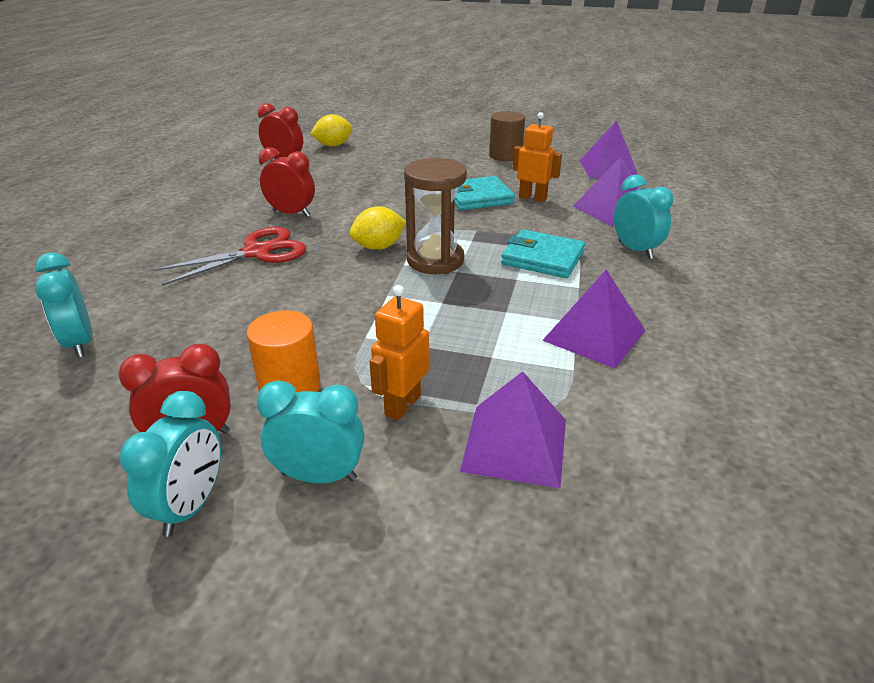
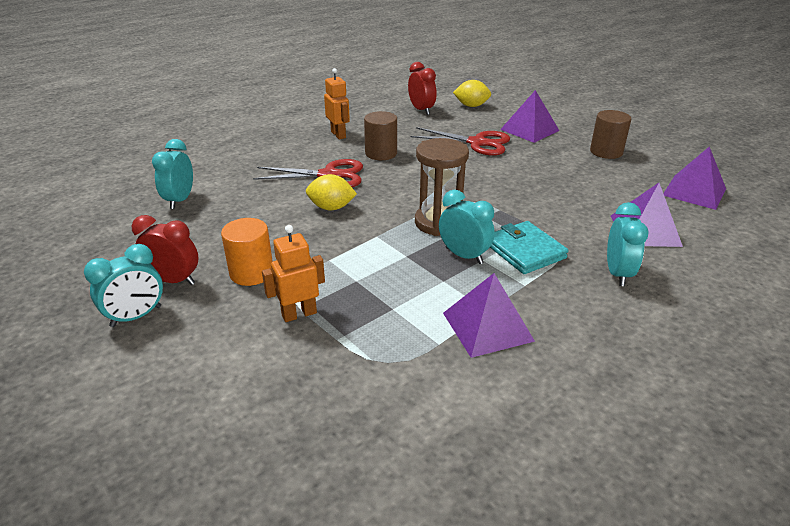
camera: 35 degrees right, 0 degrees up
turquoise clock [257,380,364,483] -> turquoise clock moved to [439,190,495,264]
red clock [259,147,315,217] -> brown cylinder [364,111,397,160]
yellow lemon [350,206,406,250] -> yellow lemon moved to [306,174,357,210]
turquoise wallet [455,176,515,210] -> none
purple pyramid [460,371,566,488] -> purple pyramid moved to [500,90,560,143]
orange robot [513,112,562,202] -> orange robot moved to [324,68,350,139]
none -> red scissors [410,127,510,155]

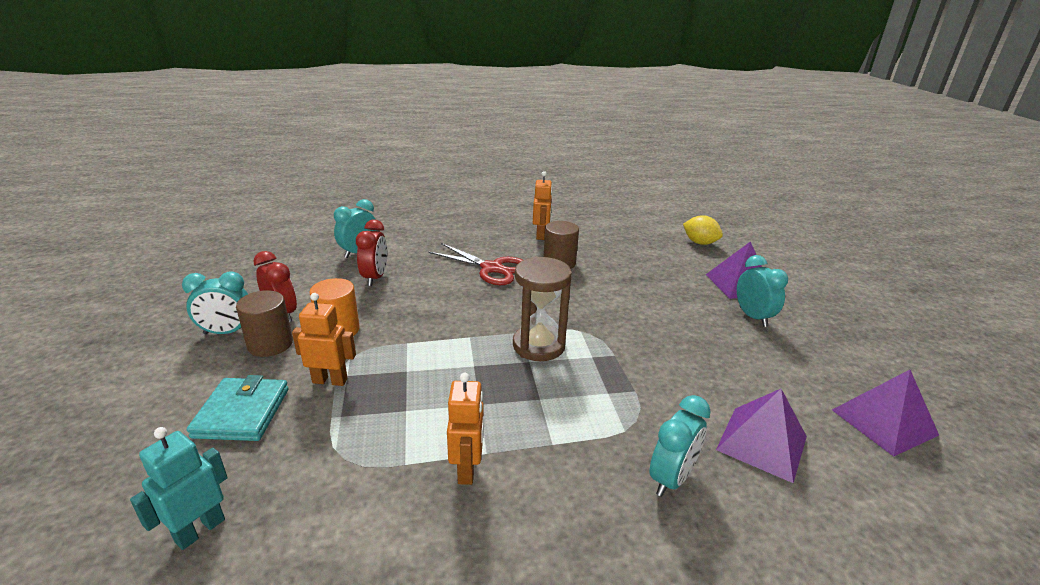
camera: 30 degrees right, 5 degrees down
yellow lemon [306,174,357,210] -> none
red clock [408,62,437,115] -> red clock moved to [356,219,387,286]
red scissors [410,127,510,155] -> none
turquoise clock [439,190,495,264] -> turquoise clock moved to [737,255,788,327]
purple pyramid [443,273,535,358] -> orange robot [447,373,484,485]
turquoise wallet [490,221,568,274] -> turquoise wallet moved to [187,375,289,441]
brown cylinder [590,110,631,159] -> brown cylinder moved to [236,290,293,357]
none -> turquoise robot [130,427,228,550]

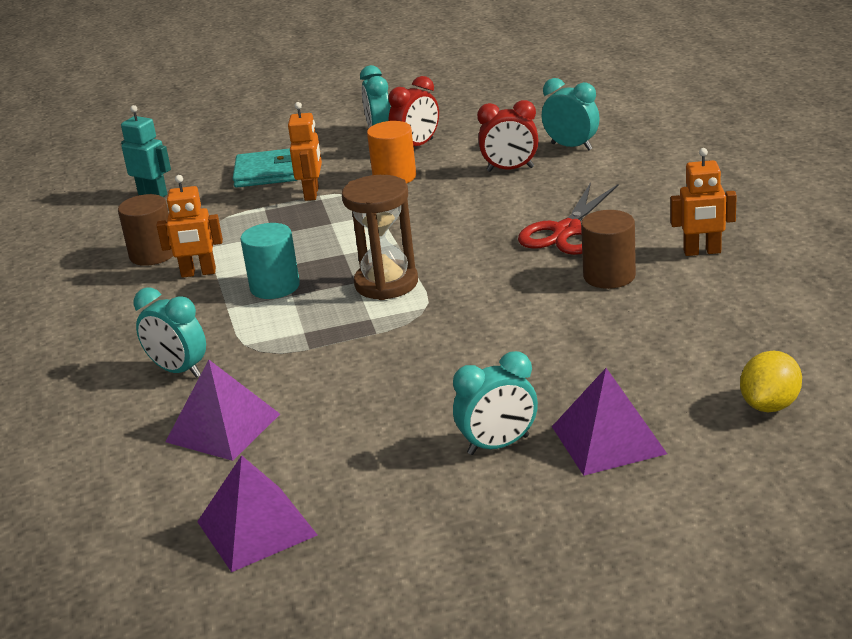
camera: 90 degrees right, 0 degrees up
brown cylinder [236,290,293,357] -> brown cylinder moved to [118,194,173,266]
none -> turquoise cylinder [240,223,300,299]

